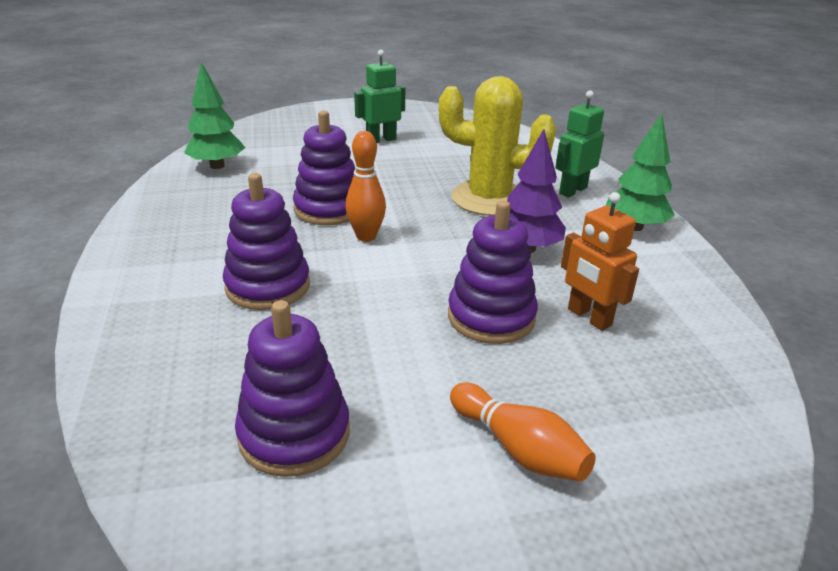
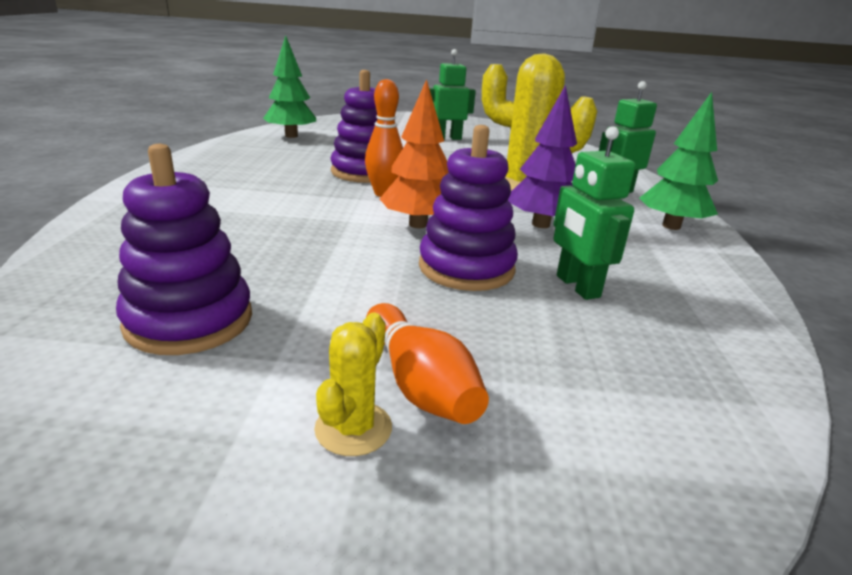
camera: 15 degrees right, 5 degrees down
purple stacking toy [223,173,310,310] -> none
orange robot [561,192,639,331] -> green robot [553,126,636,300]
none -> yellow cactus [314,313,392,456]
none -> orange tree [380,79,449,228]

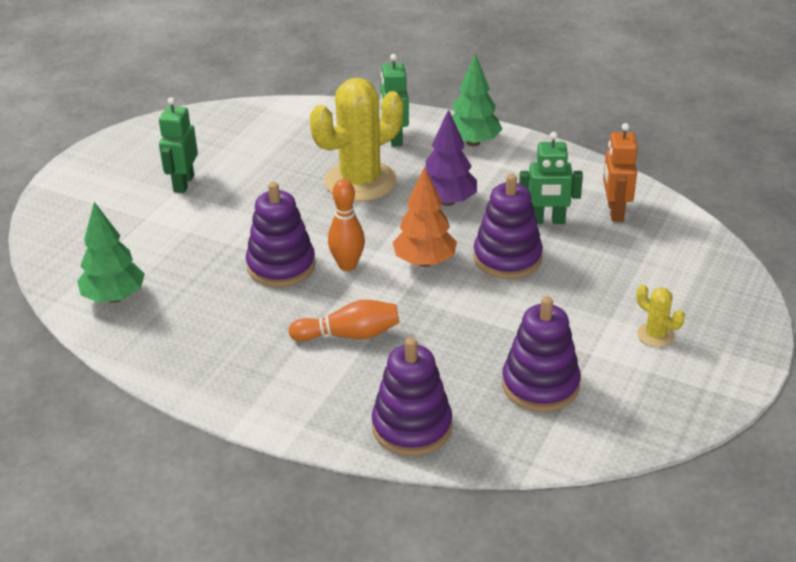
camera: 65 degrees left, 10 degrees up
orange bowling pin [366,303,489,424] -> orange bowling pin moved to [289,300,399,342]
none -> purple stacking toy [372,337,452,456]
none -> orange robot [603,123,638,222]

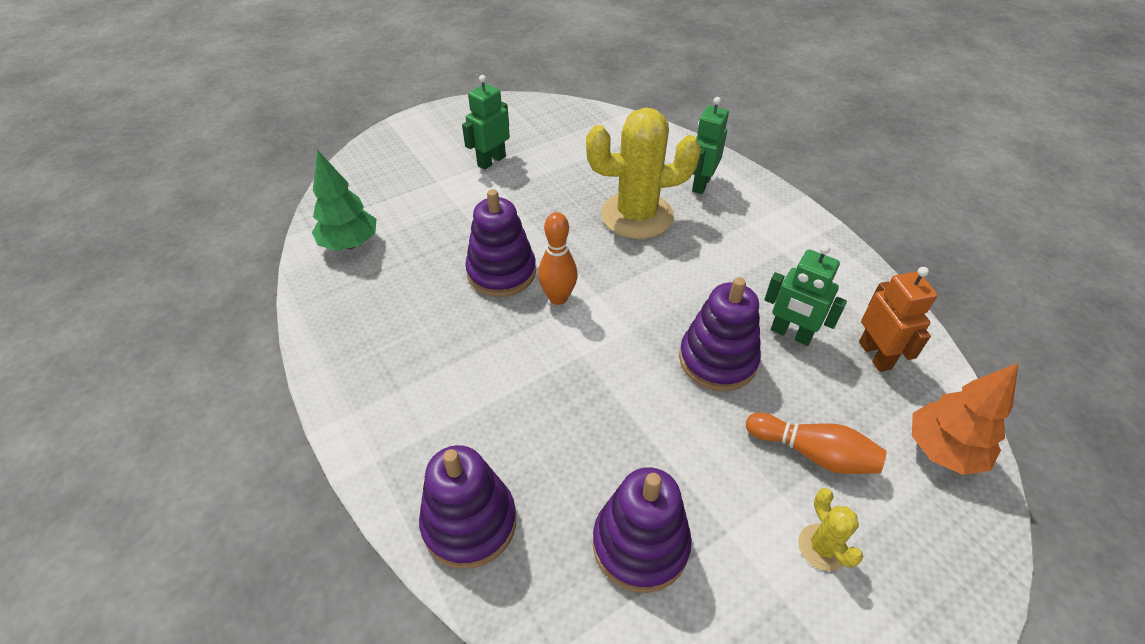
camera: 30 degrees right, 10 degrees up
orange bowling pin [289,300,399,342] -> orange bowling pin moved to [746,413,887,474]
orange tree [392,167,457,267] -> orange tree moved to [912,363,1018,475]
purple tree [425,109,477,206] -> none
green tree [452,53,502,147] -> none
orange robot [603,123,638,222] -> orange robot turned 135 degrees clockwise [859,267,938,372]

